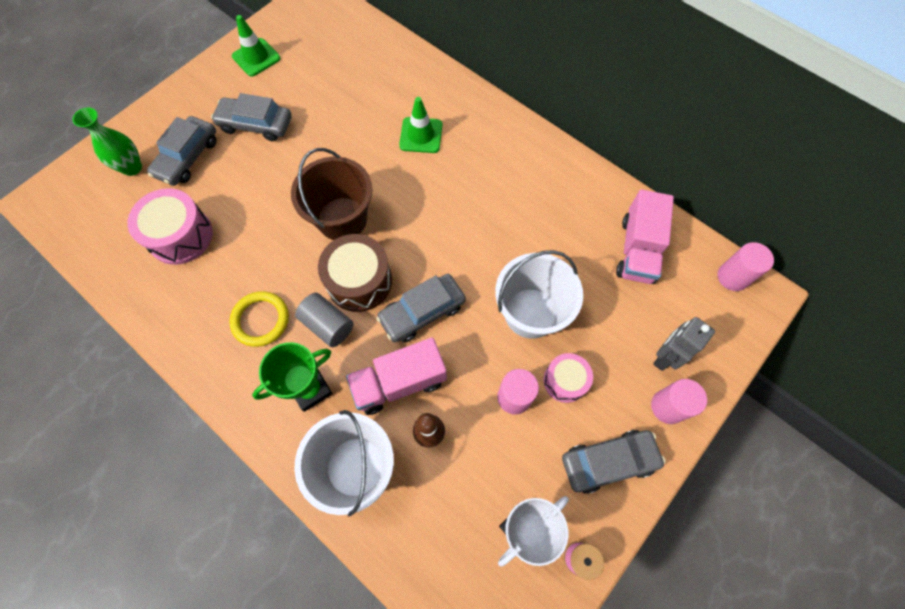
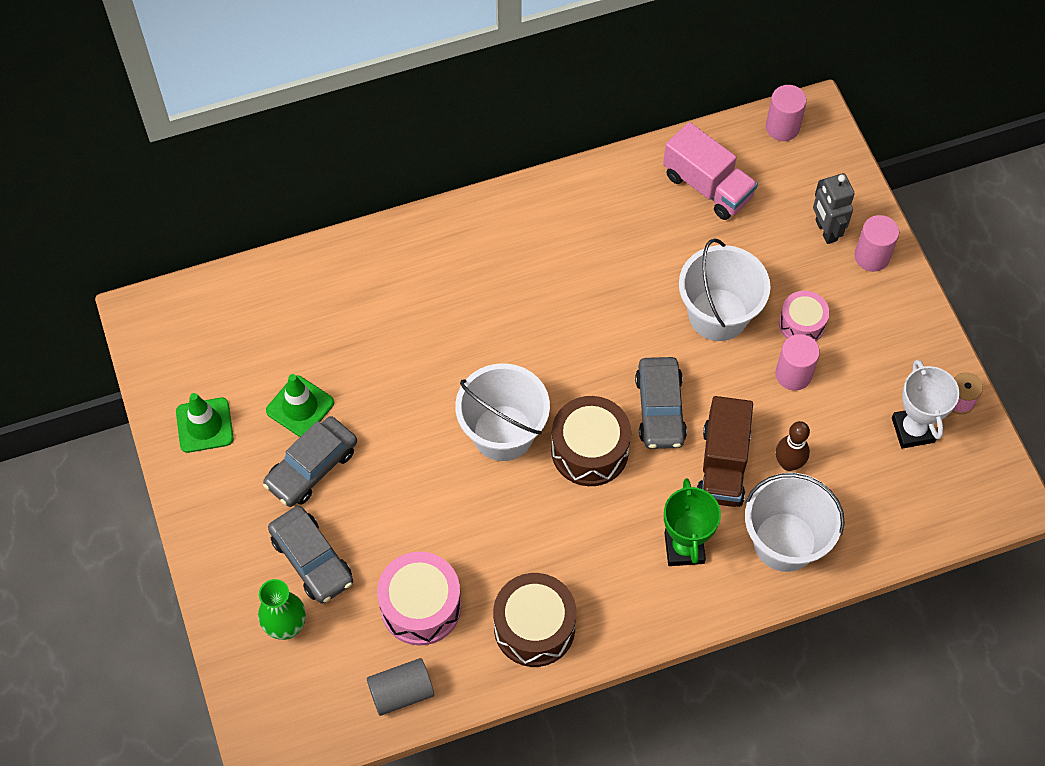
camera: 60 degrees left, 5 degrees down
yellow ring [229,291,289,347] -> none
brown bucket [291,148,372,240] -> white bucket [455,363,550,461]
grey cylinder [295,293,354,347] -> grey cylinder moved to [367,658,434,716]
pink truck [346,337,447,415] -> brown truck [697,396,753,507]
green traffic cone [399,97,442,153] -> green traffic cone moved to [266,374,334,437]
grey car [562,430,666,494] -> none
none -> brown drum [493,573,576,667]

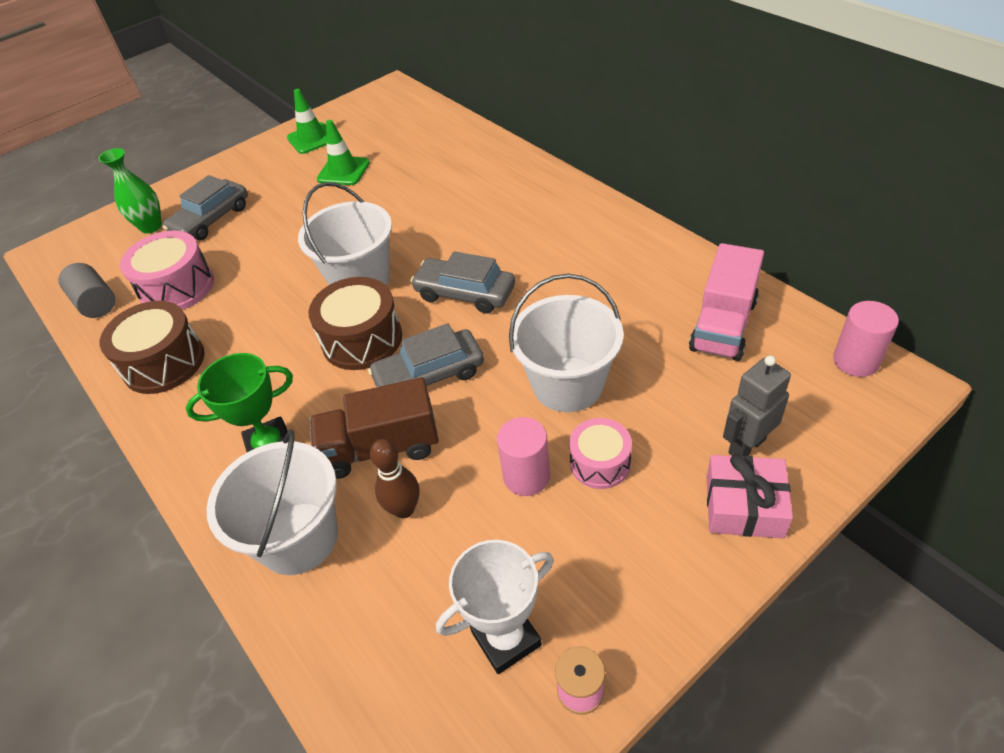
camera: 75 degrees right, 15 degrees down
grey car [263,416,357,507] -> grey car moved to [411,251,515,314]
pink cylinder [854,215,899,272] -> pink gift [707,454,793,539]

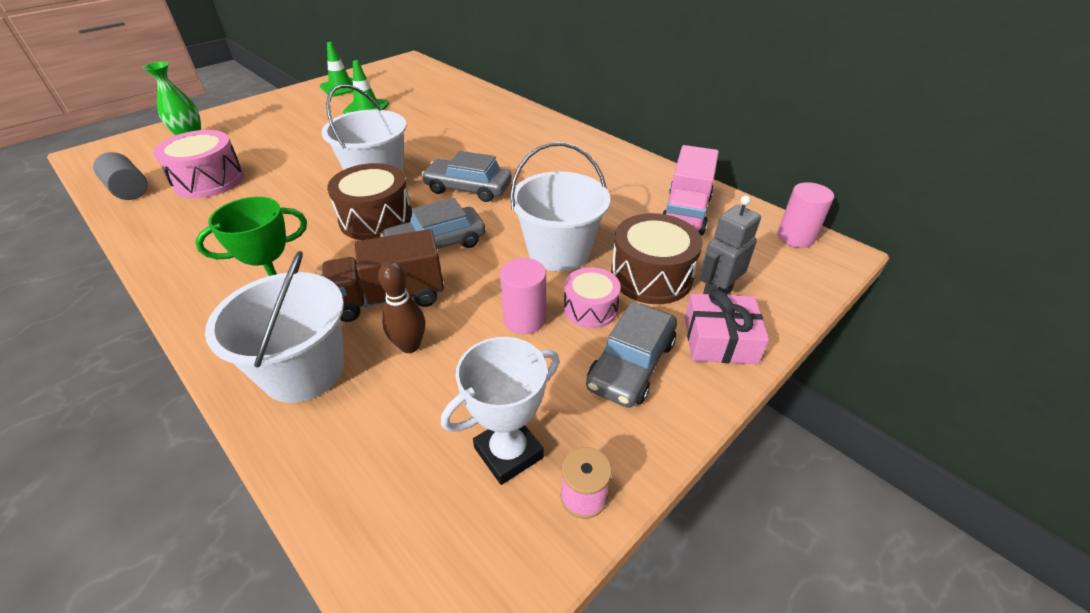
camera: 10 degrees left, 5 degrees down
brown drum [100,301,205,394] -> brown drum moved to [611,213,703,304]
grey car [163,175,248,240] -> grey car moved to [586,301,677,408]

